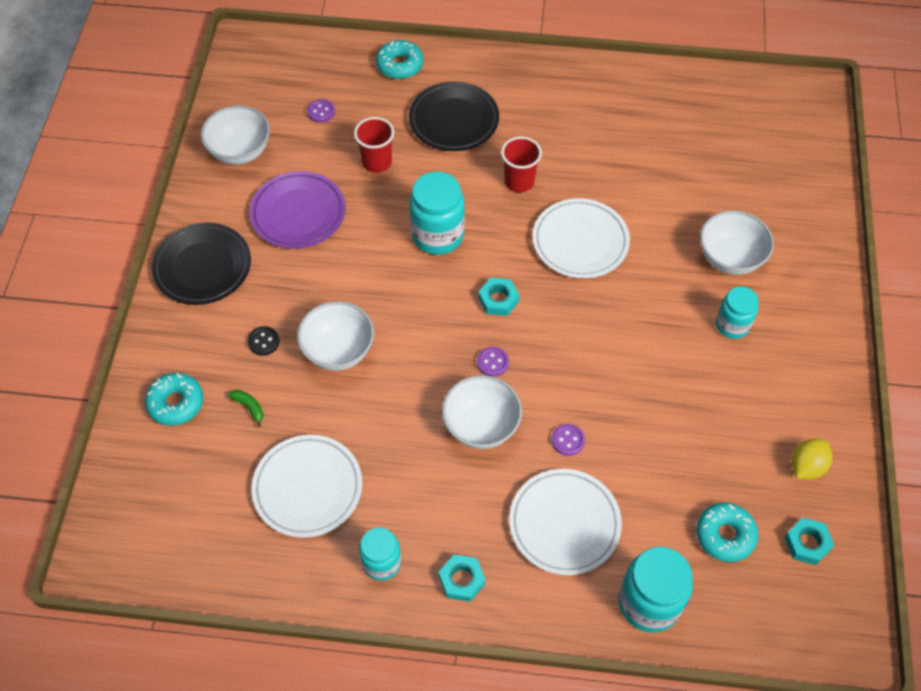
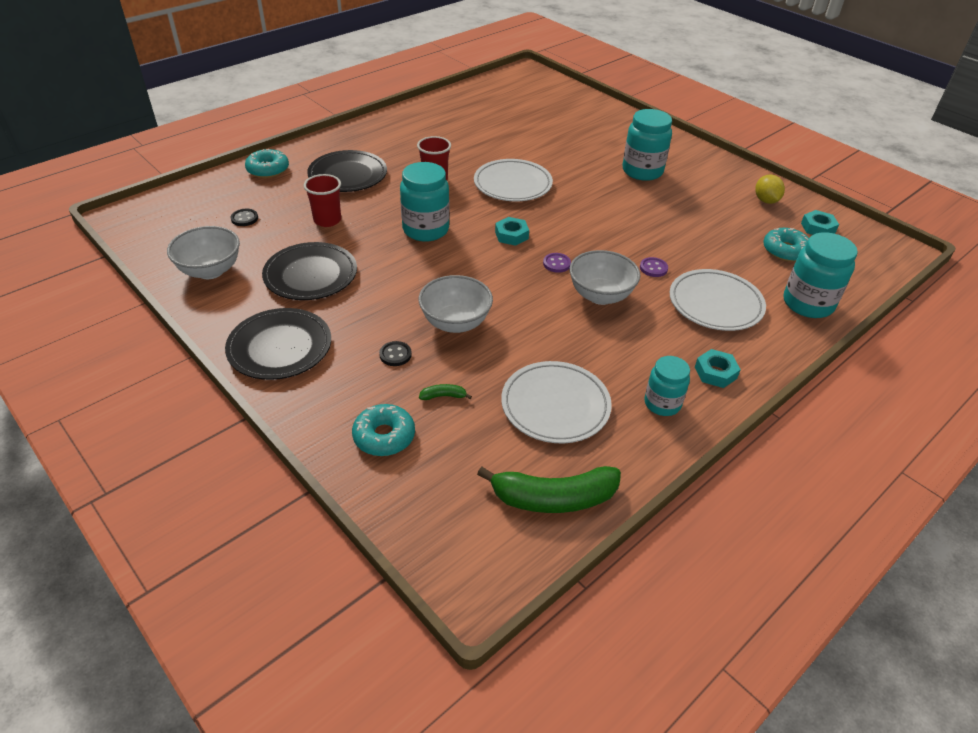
camera: 50 degrees left, 15 degrees down
purple plate [249,171,345,249] -> black plate [262,242,357,300]
purple button [307,99,335,123] -> black button [231,209,258,226]
white bowl [700,210,774,275] -> none
turquoise jar [716,286,759,339] -> turquoise jar [623,109,672,181], size x1.58
none -> green banana [477,466,621,513]

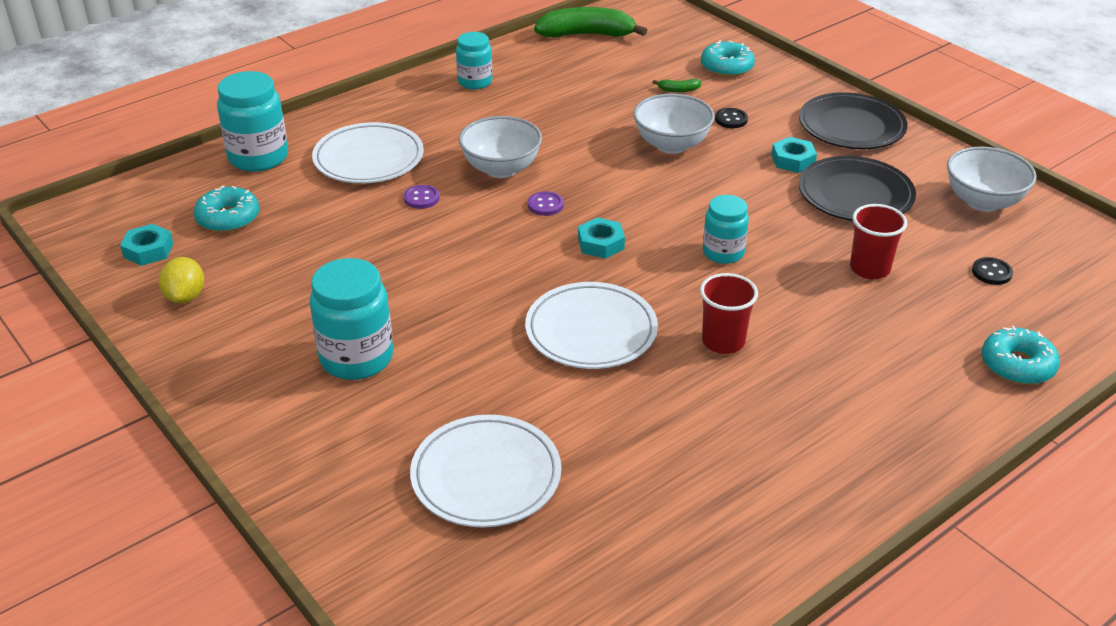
camera: 175 degrees left, 5 degrees down
black plate [307,150,387,192] -> none
turquoise jar [400,162,450,242] -> turquoise jar [703,195,749,264], size x0.63
white plate [501,361,612,443] -> white plate moved to [410,415,561,527]
turquoise nut [695,349,741,388] -> turquoise nut moved to [771,137,817,173]

